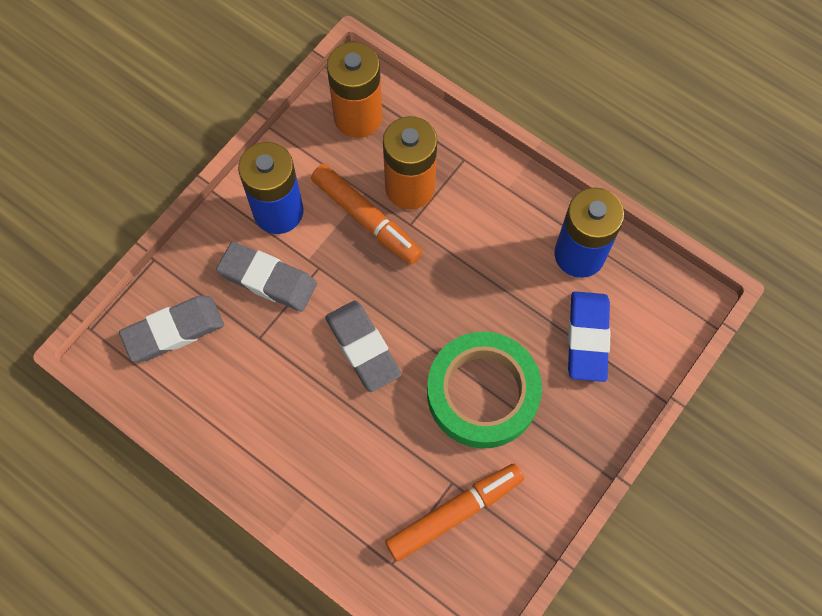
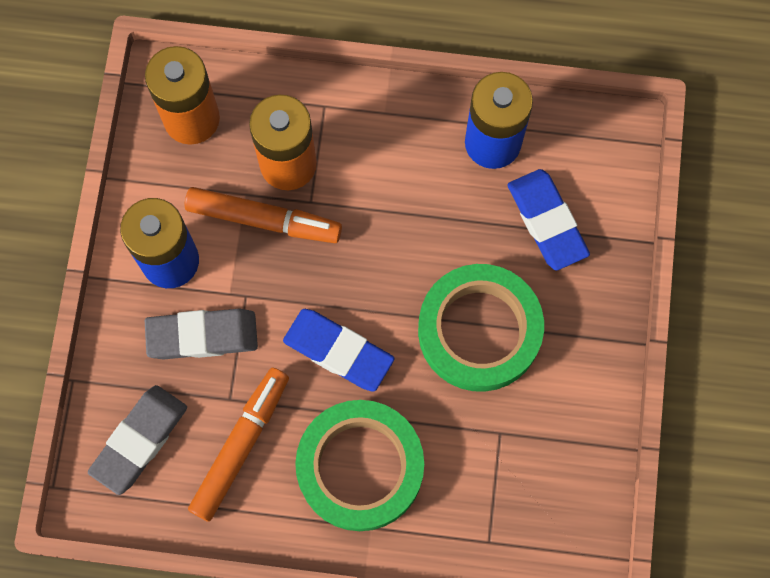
camera: 30 degrees left, 5 degrees up
grey eraser [325,301,402,392] -> blue eraser [283,309,394,392]
orange marker [385,463,524,562] -> orange marker moved to [188,368,289,522]
none -> green tape [295,400,424,531]

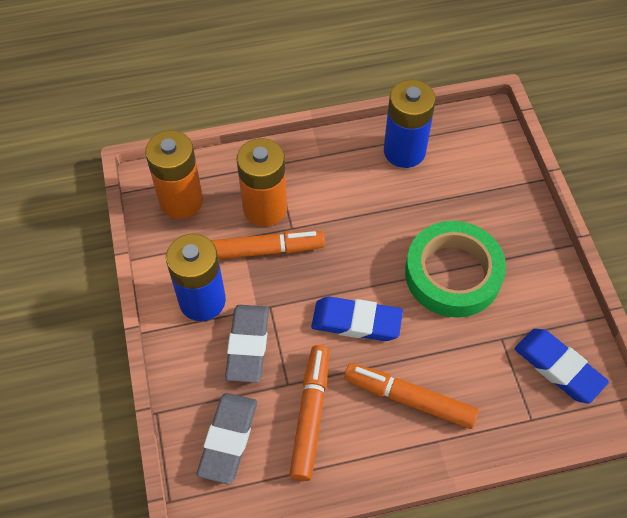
camera: 20 degrees left, 15 degrees down
grey eraser [145,309,258,360] -> grey eraser turned 60 degrees counterclockwise [225,305,269,383]
green tape [295,400,424,531] -> orange marker [344,363,479,429]
blue eraser [507,169,590,270] -> blue eraser moved to [515,329,609,404]

